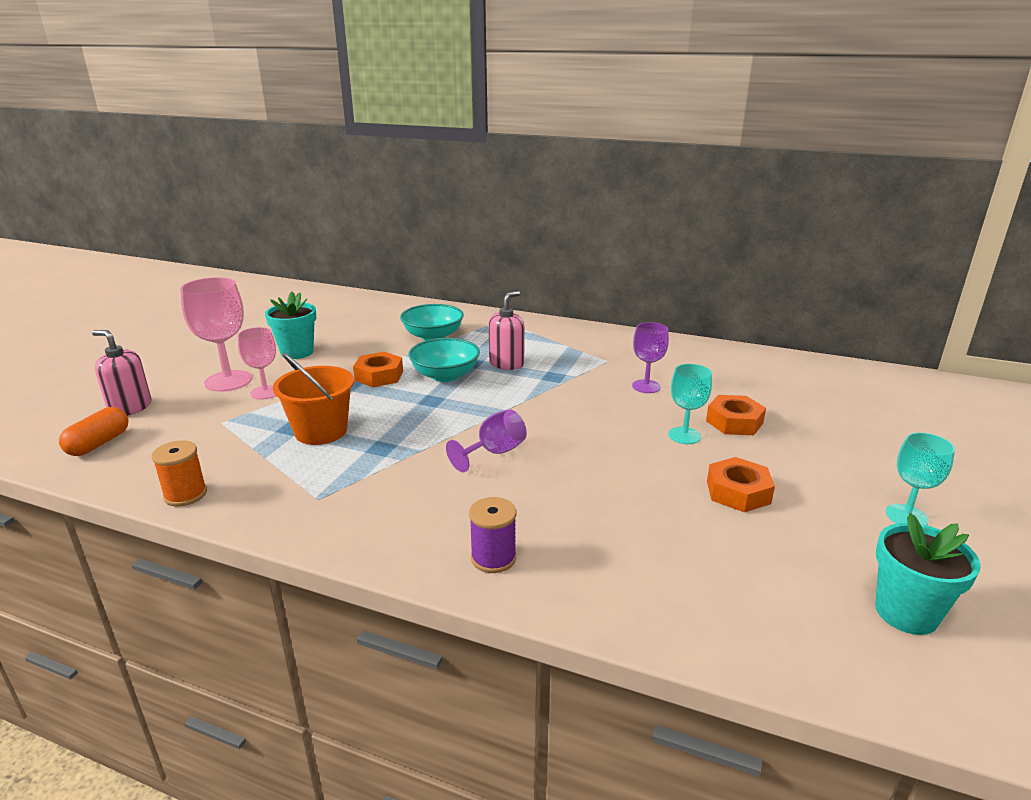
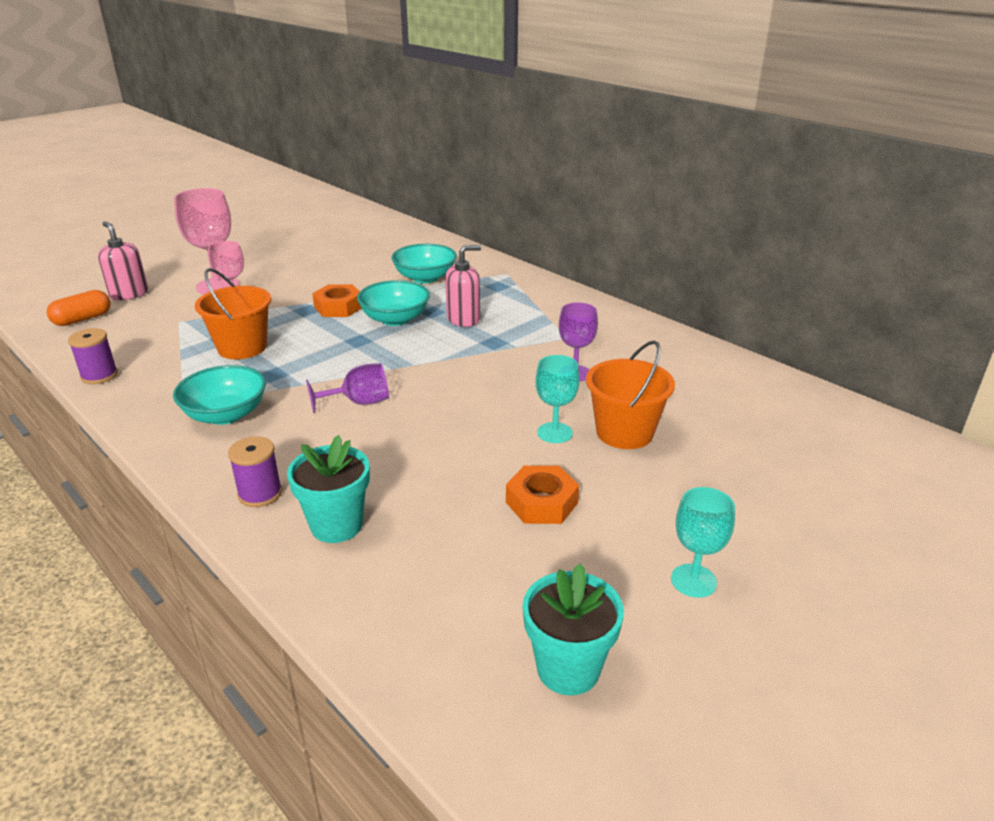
camera: 25 degrees right, 5 degrees up
orange spool [151,440,207,507] -> purple spool [68,328,118,384]
turquoise flower pot [265,291,316,359] -> turquoise flower pot moved to [287,435,370,543]
orange nut [706,395,766,435] -> orange bucket [586,340,675,449]
none -> turquoise bowl [173,365,266,425]

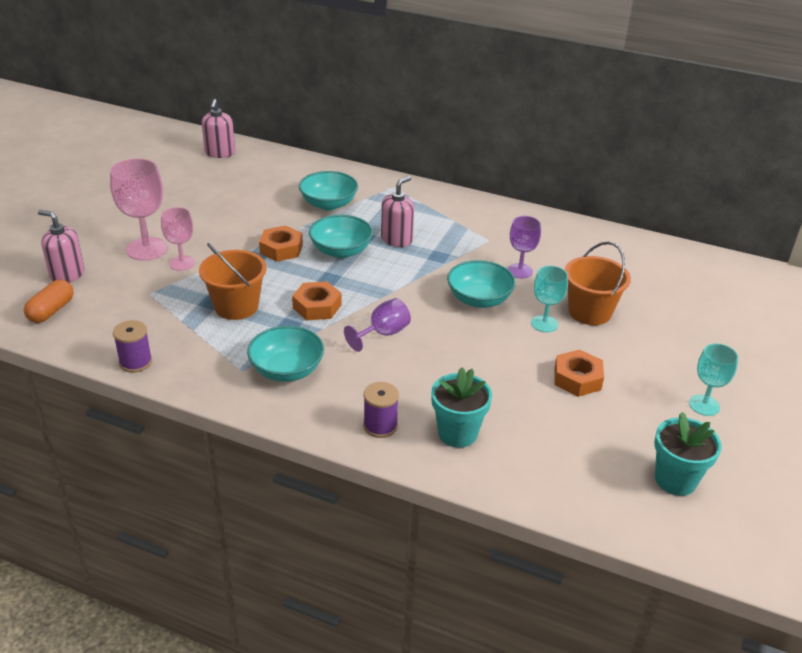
camera: 25 degrees left, 5 degrees up
none -> pink soap dispenser [202,99,235,158]
none -> orange nut [292,281,341,320]
none -> turquoise bowl [447,260,516,308]

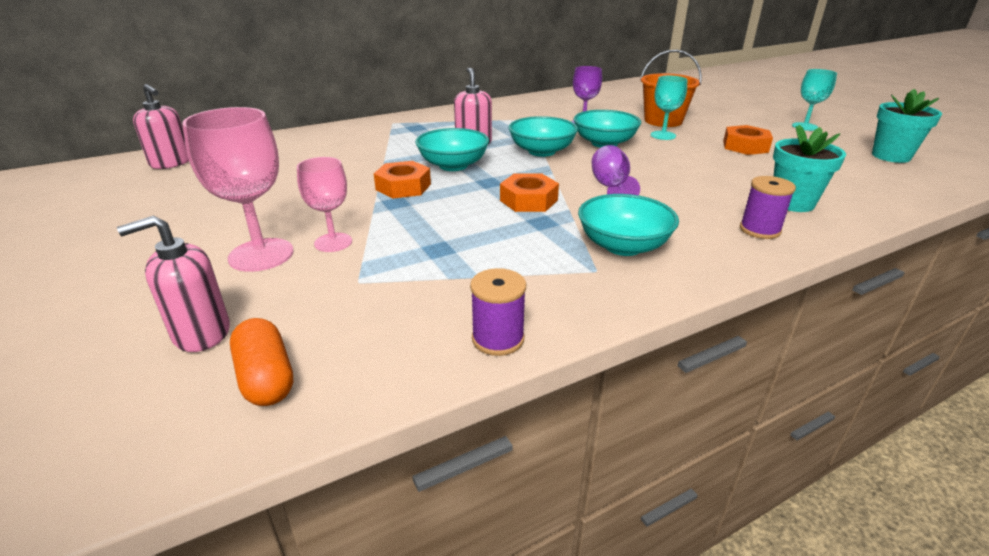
camera: 50 degrees left, 5 degrees down
orange bucket [199,243,267,320] -> none
turquoise bowl [299,171,358,210] -> turquoise bowl moved to [508,116,578,157]

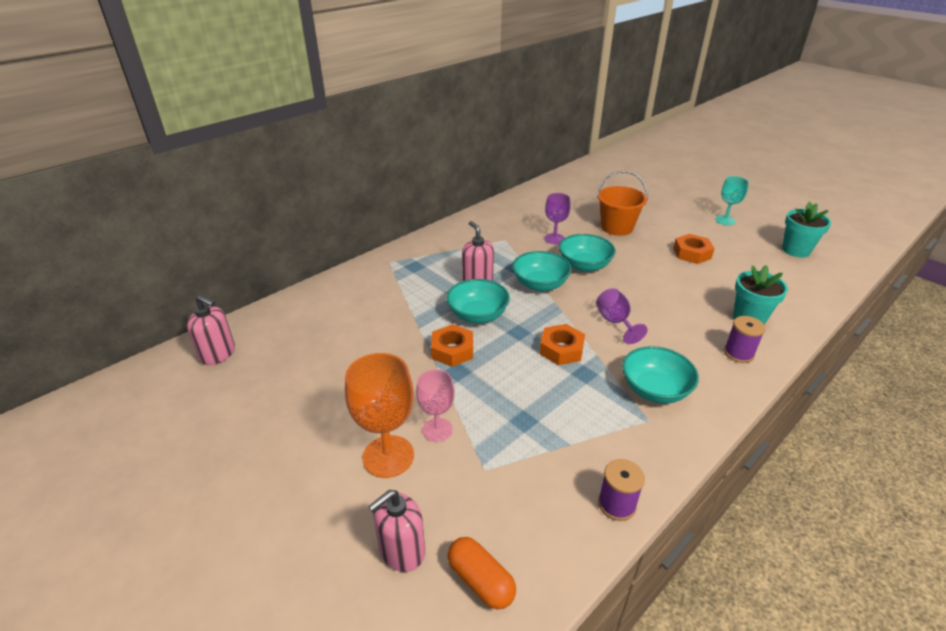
camera: 15 degrees left, 5 degrees up
pink goblet [182,107,294,272] -> orange goblet [345,353,414,478]
turquoise goblet [651,76,687,140] -> none

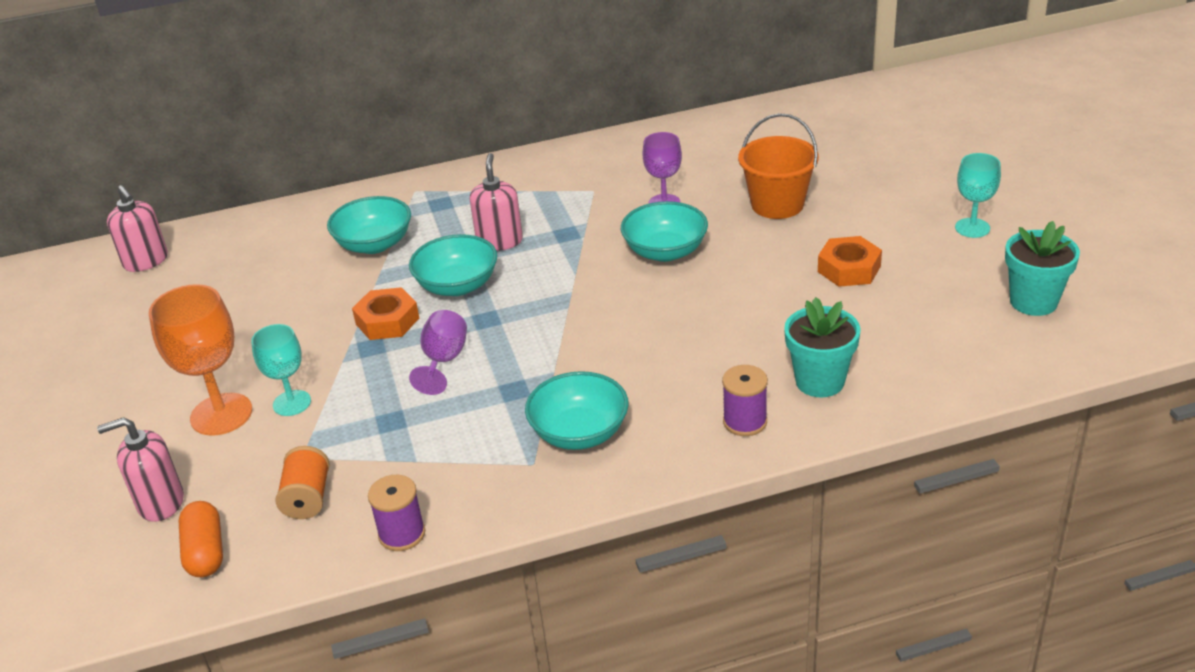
camera: 30 degrees right, 0 degrees up
pink goblet [416,369,455,442] -> turquoise goblet [251,324,311,416]
turquoise bowl [512,251,572,291] -> turquoise bowl moved to [327,196,411,254]
orange nut [539,324,585,365] -> none
purple goblet [596,288,647,344] -> purple goblet moved to [409,310,467,395]
none -> orange spool [275,446,330,519]

